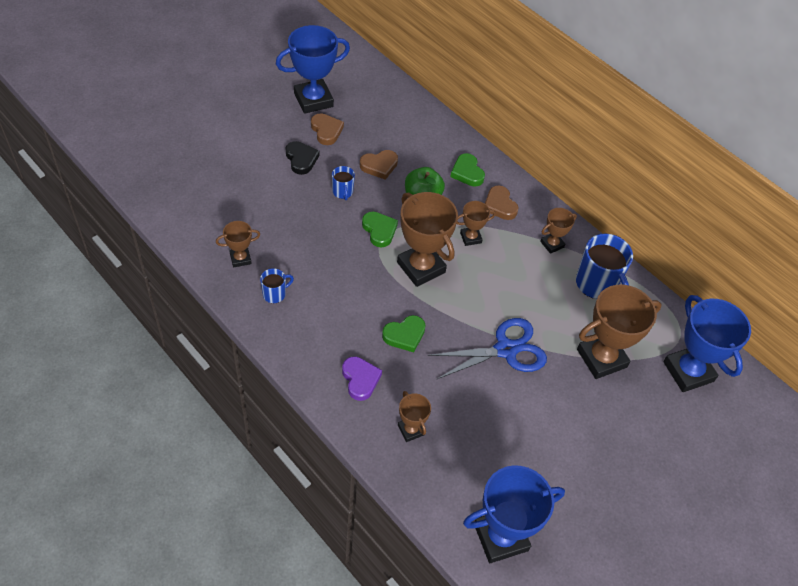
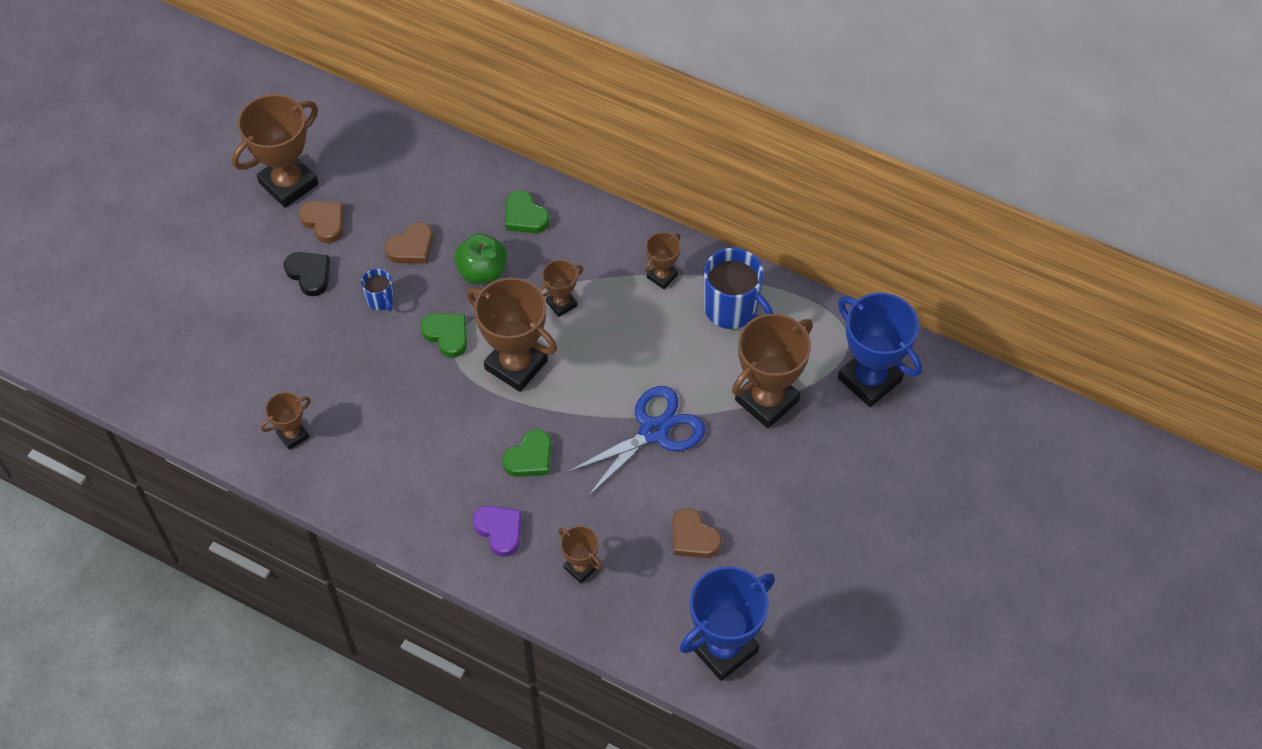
camera: 15 degrees left, 5 degrees up
blue mug [260,268,294,303] -> none
blue trophy [276,25,350,114] -> brown trophy [232,94,318,208]
brown heart [485,185,519,220] -> brown heart moved to [672,508,722,558]

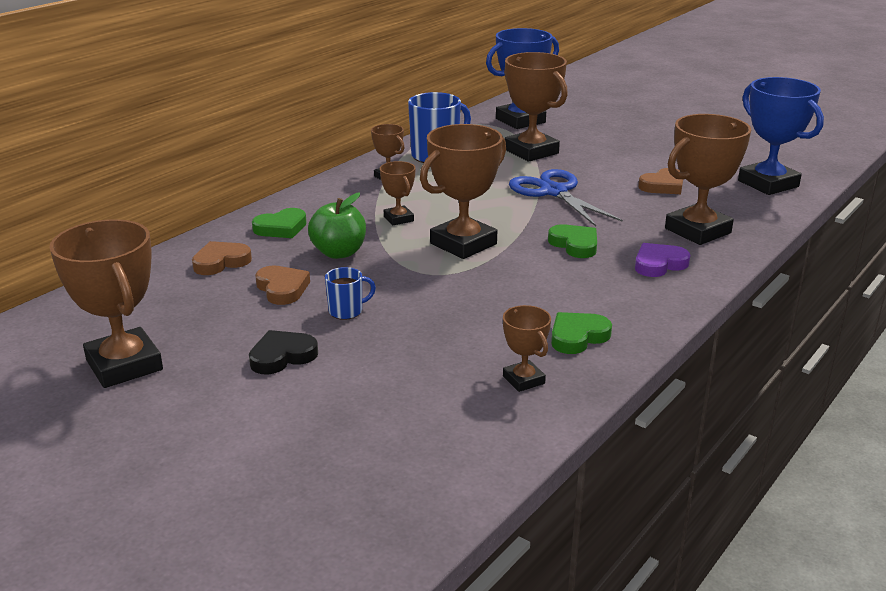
camera: 80 degrees left, 30 degrees down
brown heart [299,201,344,243] -> brown heart moved to [192,241,252,275]
green heart [420,313,467,358] -> green heart moved to [551,312,612,354]
brown trophy [558,526,602,583] -> brown trophy [665,114,751,245], size x1.96

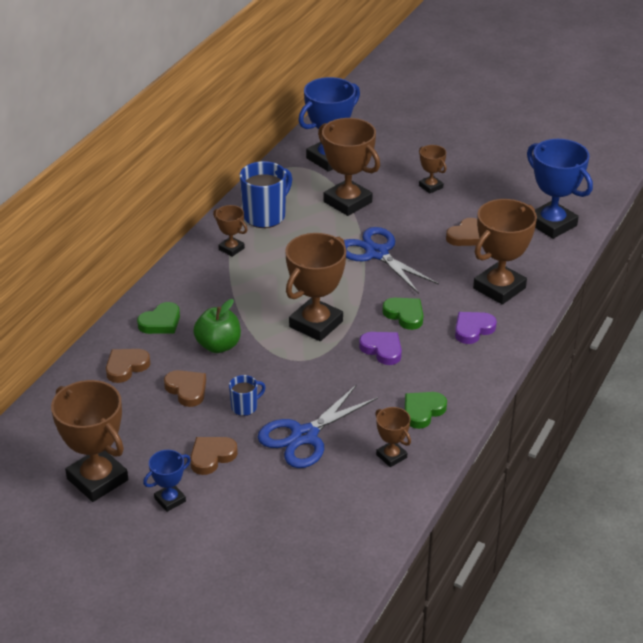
camera: 10 degrees left, 10 degrees up
black heart [249,330,318,374] -> brown heart [190,437,238,475]
brown trophy [380,161,415,225] -> brown trophy moved to [419,145,447,194]
none -> blue trophy [143,450,191,512]
none -> blue scissors [258,384,378,468]
none -> purple heart [359,332,402,365]

